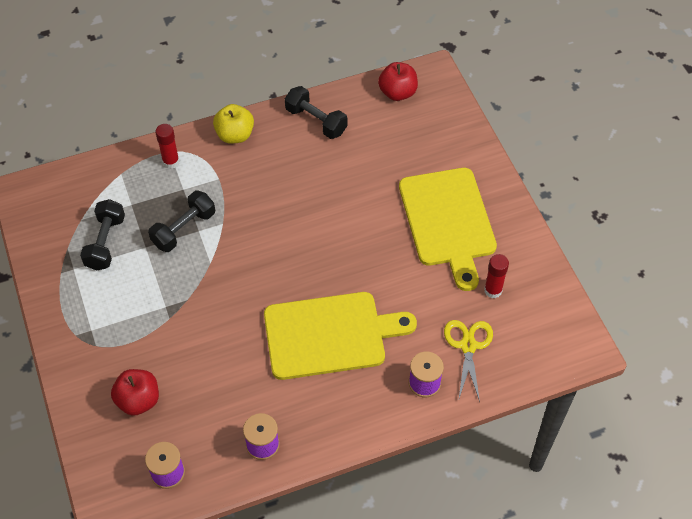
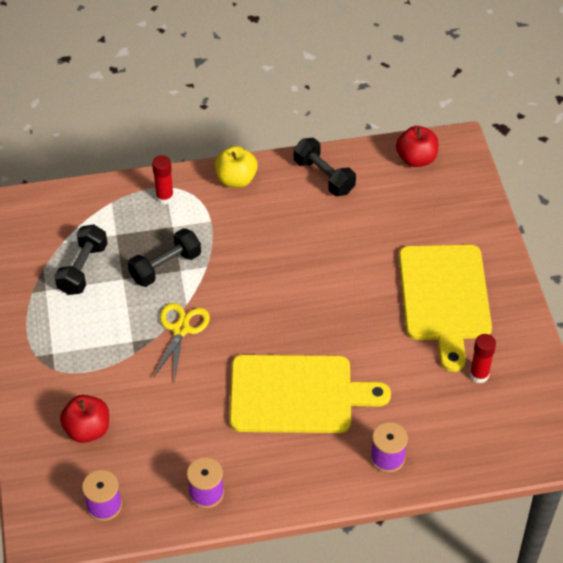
camera: 10 degrees right, 5 degrees down
yellow scissors [444,320,493,402] -> yellow scissors moved to [153,303,210,382]

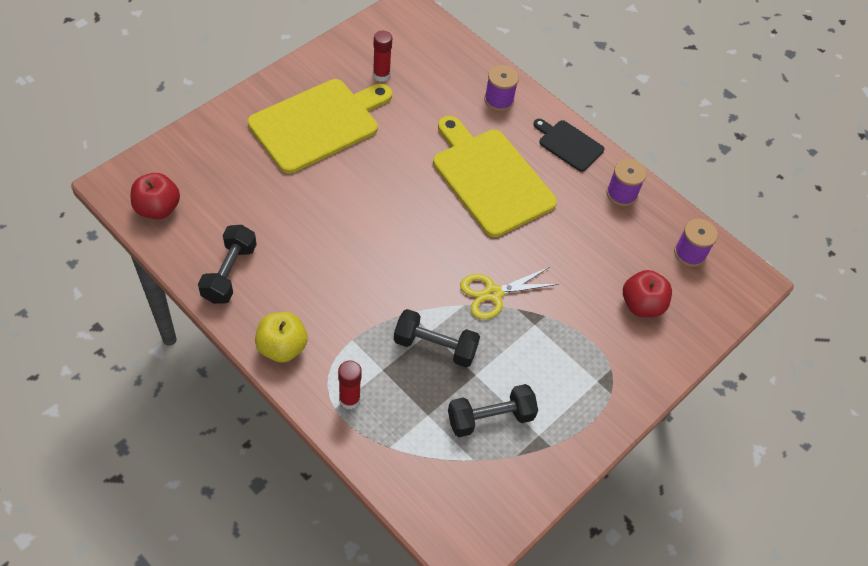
camera: 130 degrees left, 5 degrees up
none -> black cutting board [533,119,604,172]

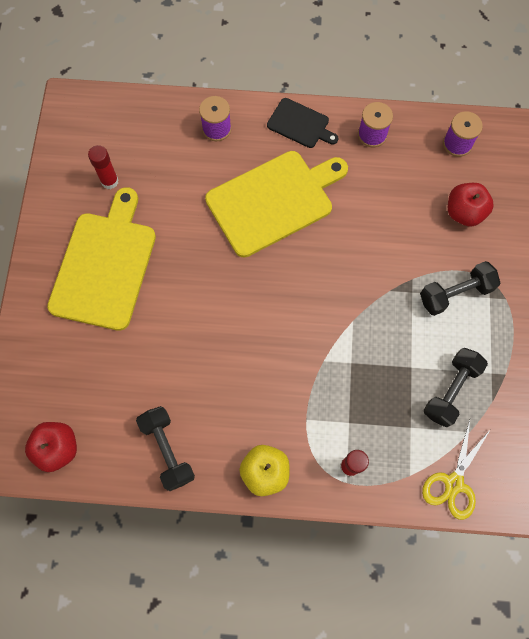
camera: 35 degrees left, 15 degrees up
black dumbbell [394,309,480,367] -> black dumbbell moved to [420,261,500,316]
yellow cutting board [433,116,557,237] -> yellow cutting board turned 135 degrees clockwise [205,151,348,257]
yellow scissors [460,267,558,319] -> yellow scissors moved to [422,420,491,520]
black cutting board [533,119,604,172] -> black cutting board turned 150 degrees counterclockwise [267,98,339,148]

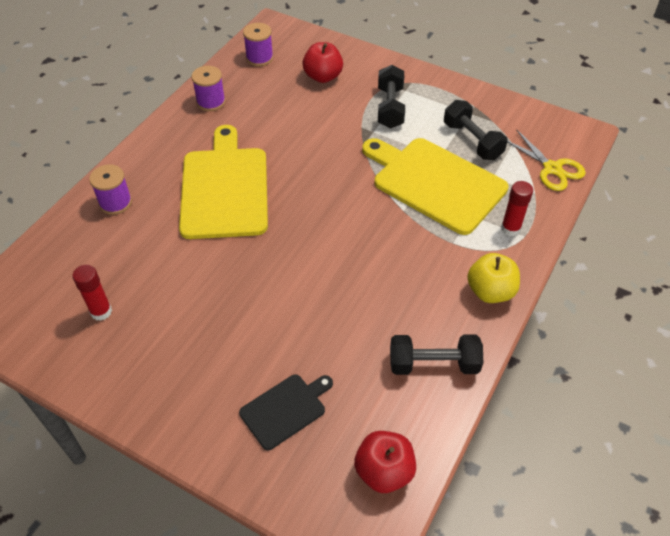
camera: 65 degrees left, 20 degrees down
yellow cutting board [47,187,156,331] -> yellow cutting board moved to [362,138,509,235]
black cutting board [267,98,339,148] -> black cutting board moved to [239,374,333,450]

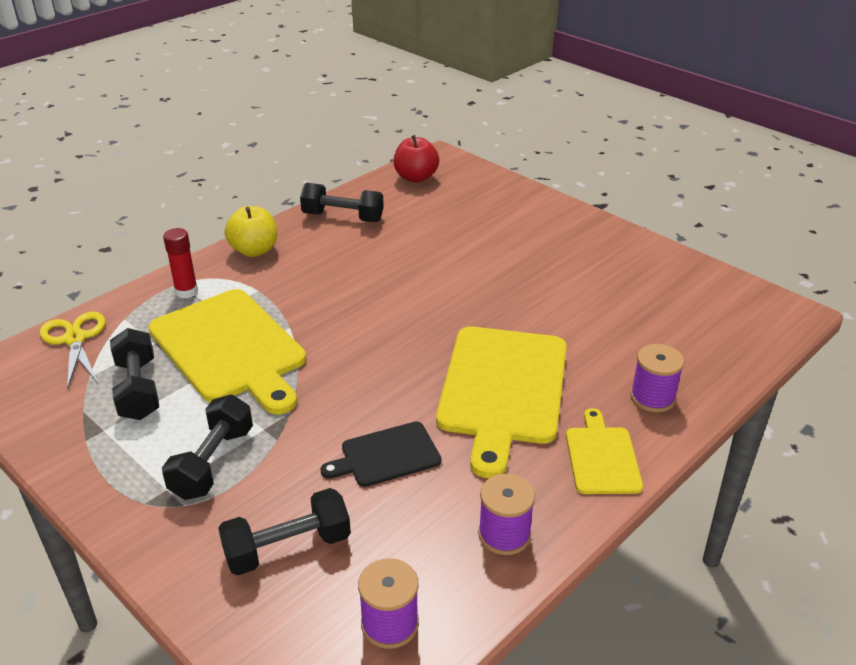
camera: 165 degrees left, 15 degrees down
red glue stick [72,265,112,321] -> none
black cutting board [239,374,333,450] -> black cutting board moved to [320,422,442,487]
red apple [303,42,343,83] -> black dumbbell [218,488,351,575]
none -> yellow cutting board [566,408,643,494]

